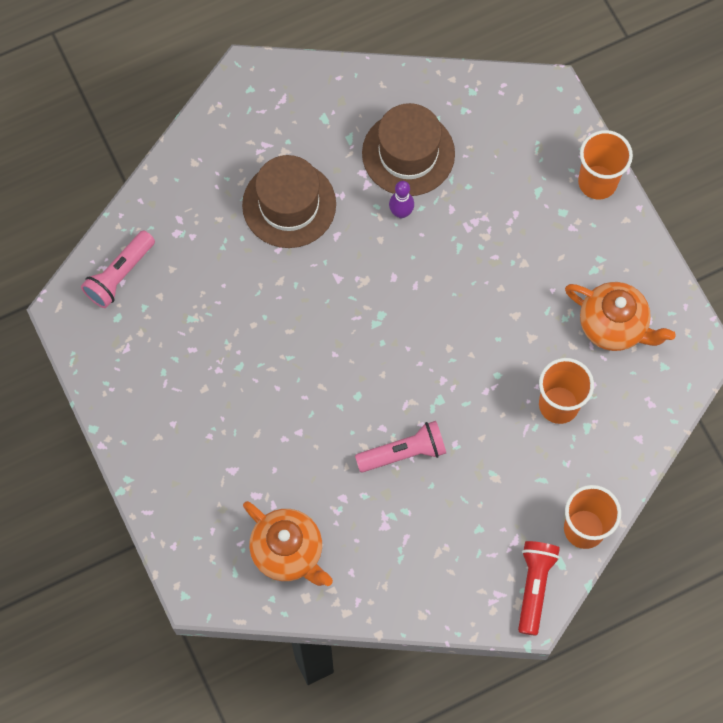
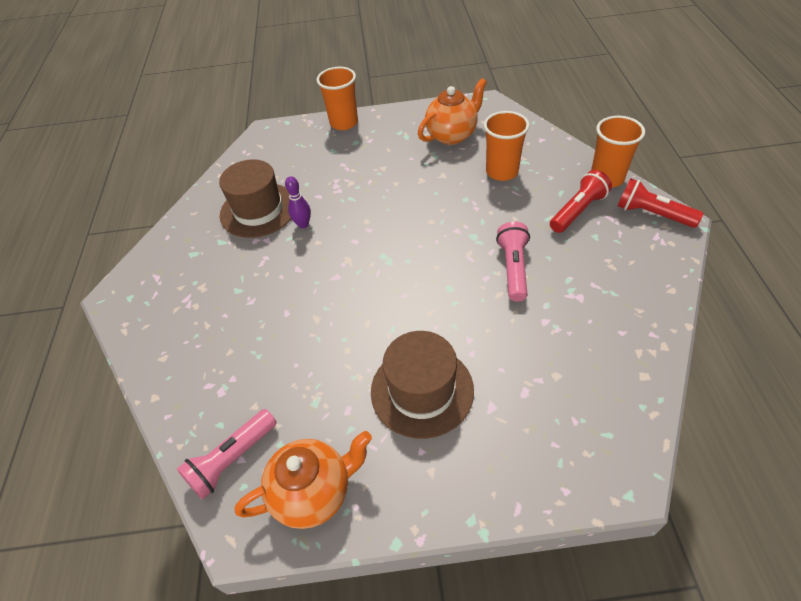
camera: 65 degrees left, 20 degrees down
pink flashlight [81,230,155,308] -> pink flashlight turned 75 degrees clockwise [177,409,277,500]
brown hat [242,155,336,248] -> brown hat moved to [371,331,474,439]
orange teapot [243,501,333,586] -> orange teapot moved to [235,431,372,529]
none -> red flashlight [550,170,612,233]

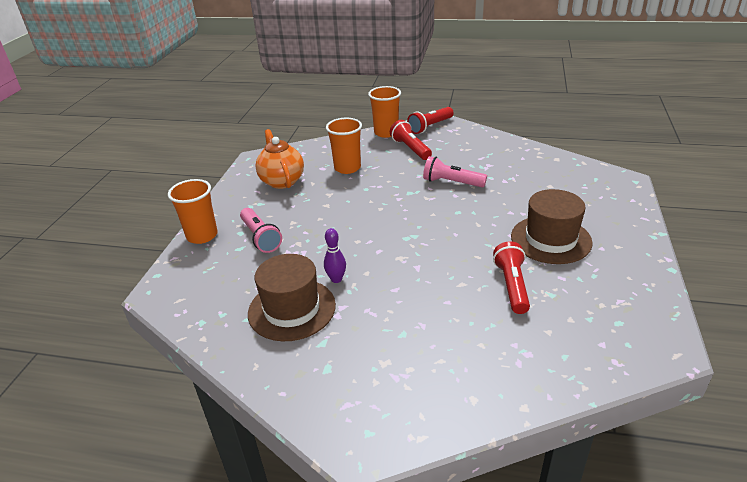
camera: 75 degrees left, 15 degrees down
pink flashlight [177,409,277,500] -> pink flashlight moved to [240,208,282,253]
orange teapot [235,431,372,529] -> none
none -> red flashlight [493,241,530,314]

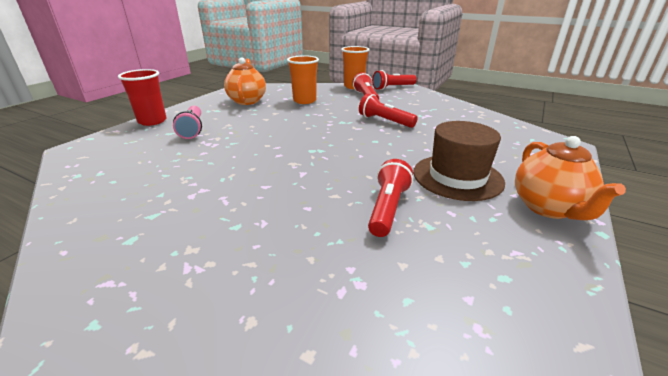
camera: 15 degrees right, 5 degrees down
orange cup [168,179,218,244] -> red cup [118,69,167,126]
brown hat [248,254,336,341] -> none
purple bowling pin [324,228,346,283] -> none
pink flashlight [423,156,487,187] -> red flashlight [359,93,418,128]
none -> orange teapot [515,136,626,220]

